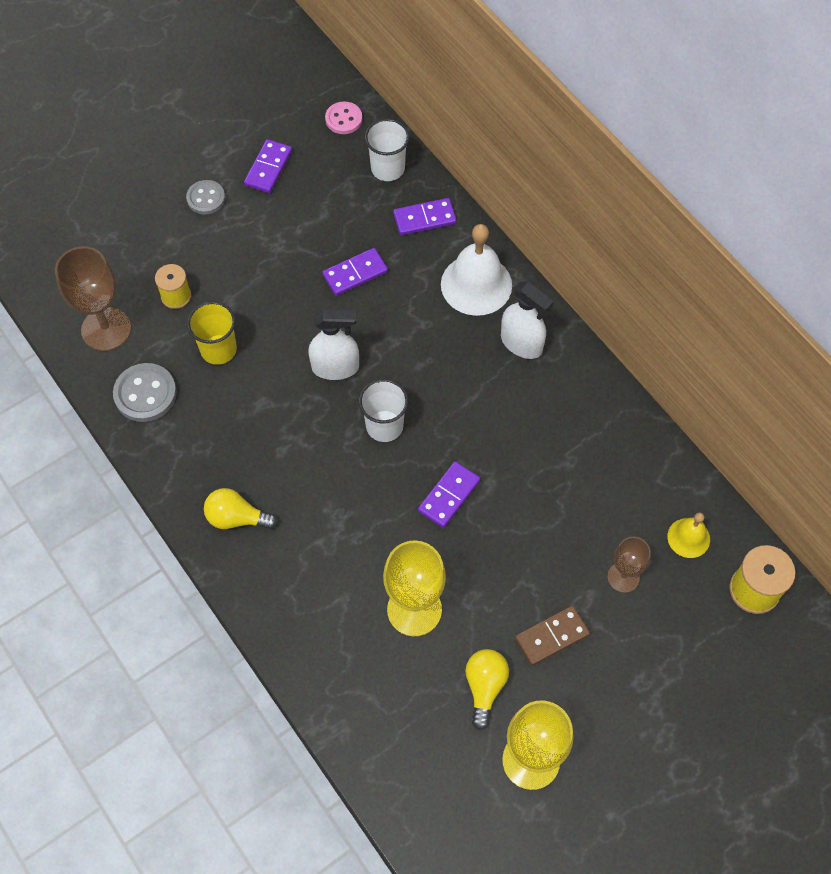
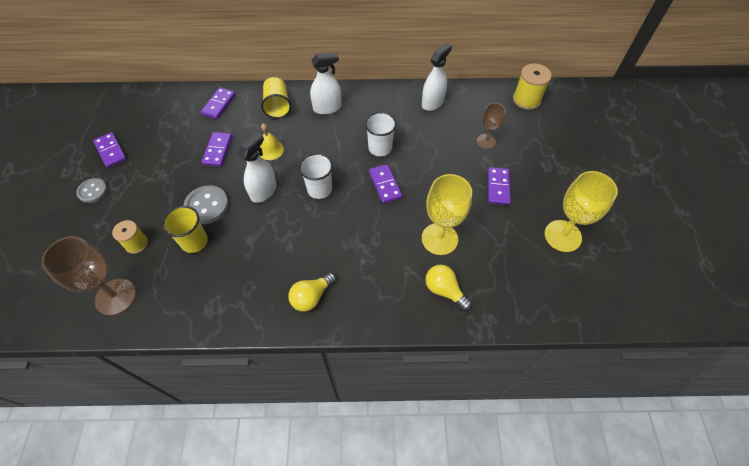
camera: 55 degrees left, 5 degrees down
grey button [113,363,177,422] -> grey button moved to [183,185,229,224]
pink button [325,101,362,134] -> none
white cup [365,119,410,181] -> white cup moved to [365,112,397,157]
white bell [441,224,512,316] -> yellow cup [261,77,291,119]
yellow light bulb [465,649,509,730] -> yellow light bulb moved to [425,265,472,311]
brown domino [515,606,590,666] -> purple domino [488,167,511,205]
yellow bell [667,513,710,558] -> yellow bell moved to [258,123,284,160]
none -> white spray bottle [422,43,452,111]

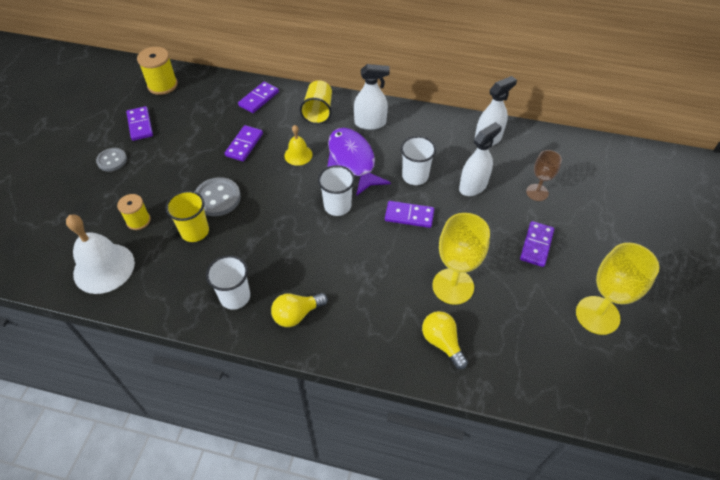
camera: 15 degrees right, 5 degrees down
brown goblet [41,236,136,316] -> white bell [66,215,135,294]
white spray bottle [238,133,277,203] -> white spray bottle moved to [459,122,502,196]
purple domino [369,164,402,203] -> purple domino turned 75 degrees counterclockwise [385,201,434,228]
yellow spool [513,63,552,110] -> yellow spool moved to [137,47,178,95]
none -> white cup [206,255,250,309]
none -> purple fish [328,128,391,196]

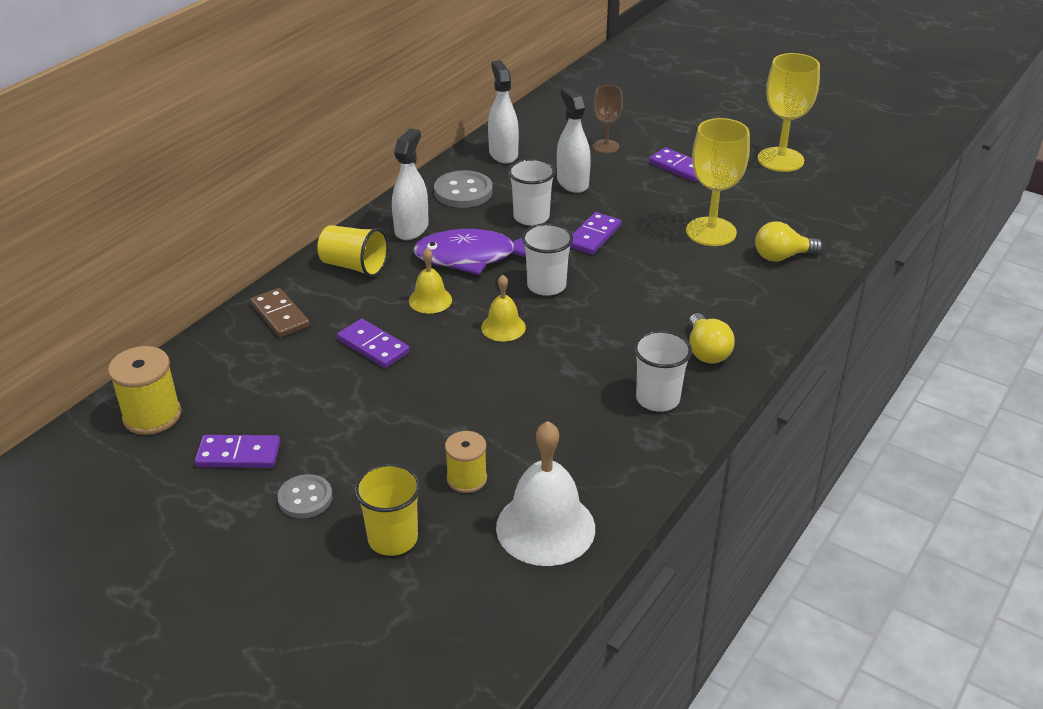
camera: 70 degrees left, 15 degrees down
yellow cup [166,190,209,242] -> yellow cup moved to [354,463,421,556]
grey button [195,177,241,216] -> grey button moved to [434,170,493,208]
purple domino [238,81,279,113] -> brown domino [250,288,310,338]
none -> yellow bell [481,275,526,342]

